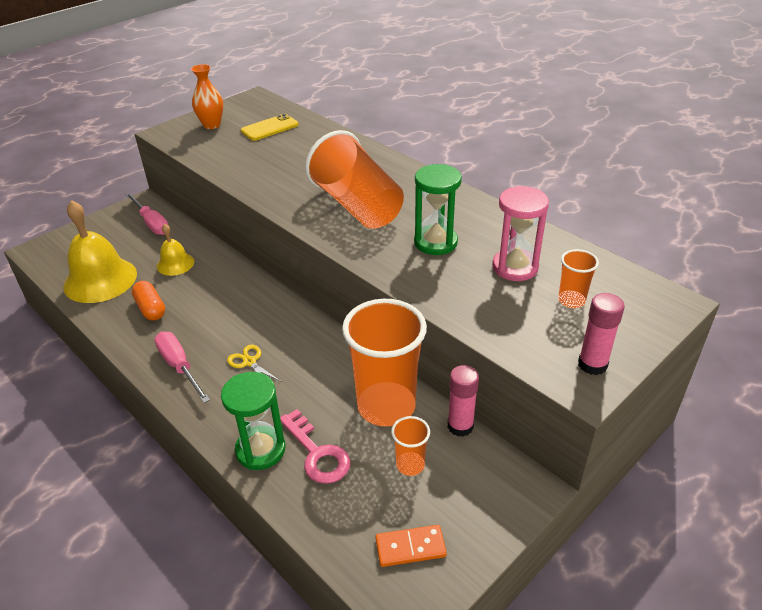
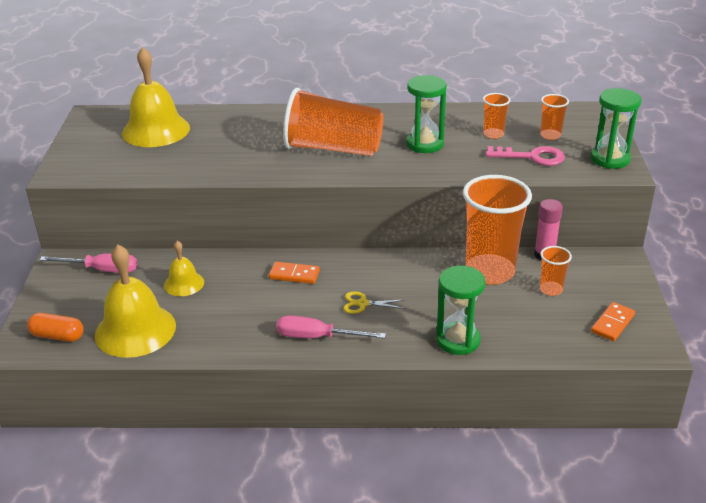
camera: 45 degrees left, 5 degrees down
orange capsule [132,281,165,321] -> orange capsule moved to [27,313,84,342]
orange vase [191,64,223,129] -> none
yellow phone [241,114,299,141] -> yellow bell [122,47,190,147]
pink key [280,409,350,484] -> pink key moved to [486,146,565,166]
pink hourglass [492,186,549,281] -> orange cup [483,93,511,139]
pink glue stick [578,293,625,375] -> green hourglass [590,88,641,169]
none -> orange domino [269,262,320,284]

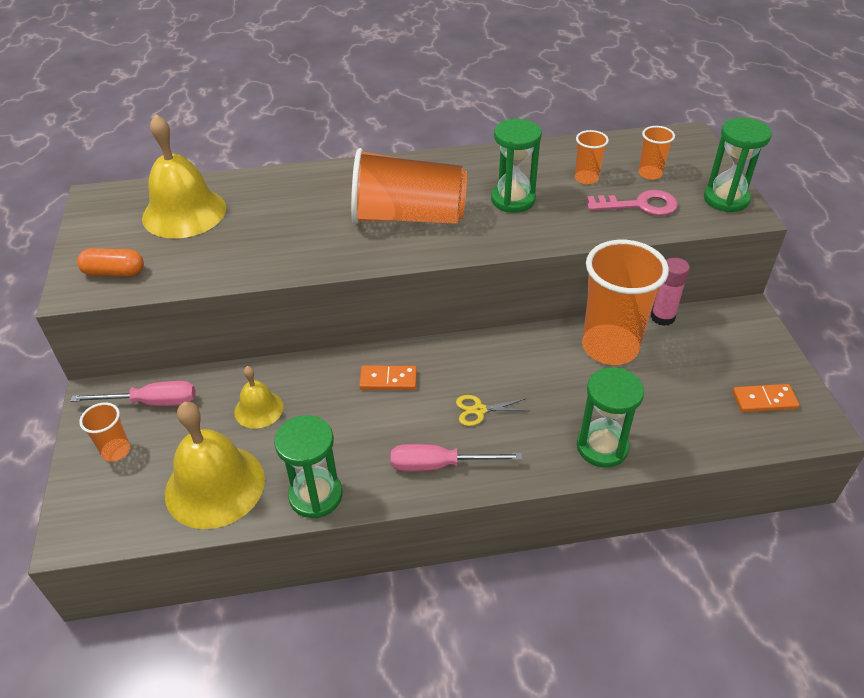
camera: 10 degrees left, 10 degrees up
orange capsule [27,313,84,342] -> orange capsule moved to [77,248,144,277]
orange cup [540,246,572,296] -> orange cup moved to [79,403,130,462]
orange domino [591,302,635,341] -> orange domino turned 60 degrees clockwise [733,384,799,412]
none -> green hourglass [274,415,343,518]

